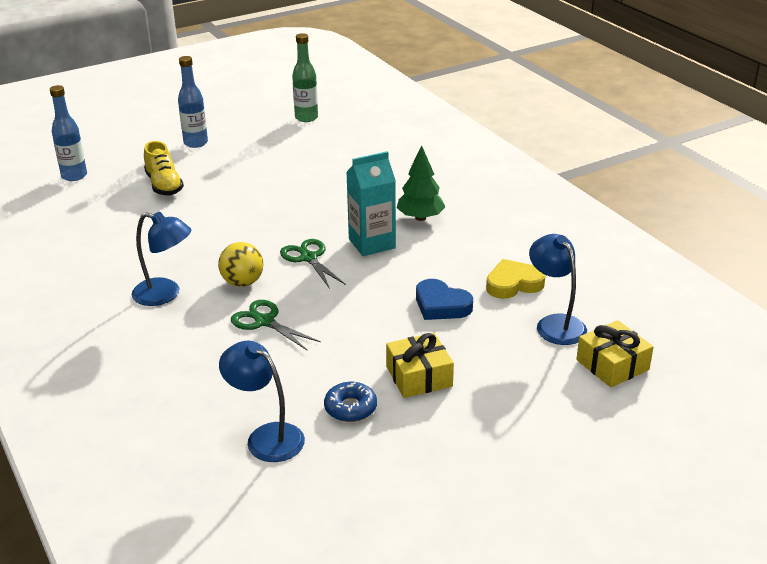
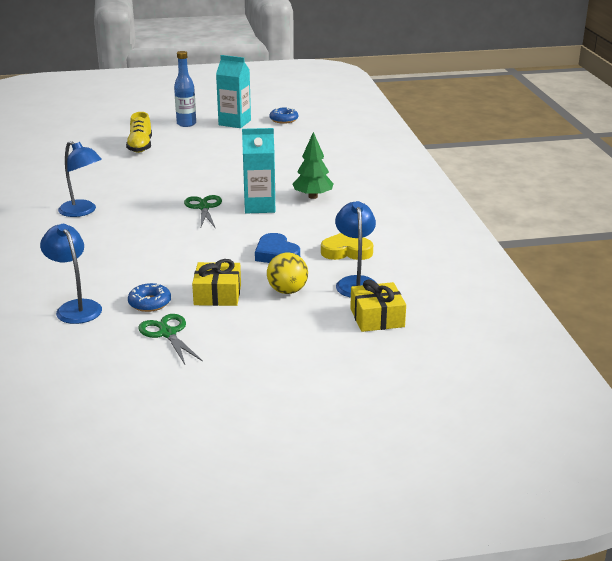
camera: 20 degrees right, 5 degrees down
blue bottle [50,85,87,181] -> none
yellow ball [218,242,263,287] -> yellow ball moved to [267,252,308,294]
green scissors [231,300,321,350] -> green scissors moved to [138,314,203,364]
green bottle [292,33,318,122] -> blue donut [270,107,298,124]
none -> turquoise carton [216,55,251,128]

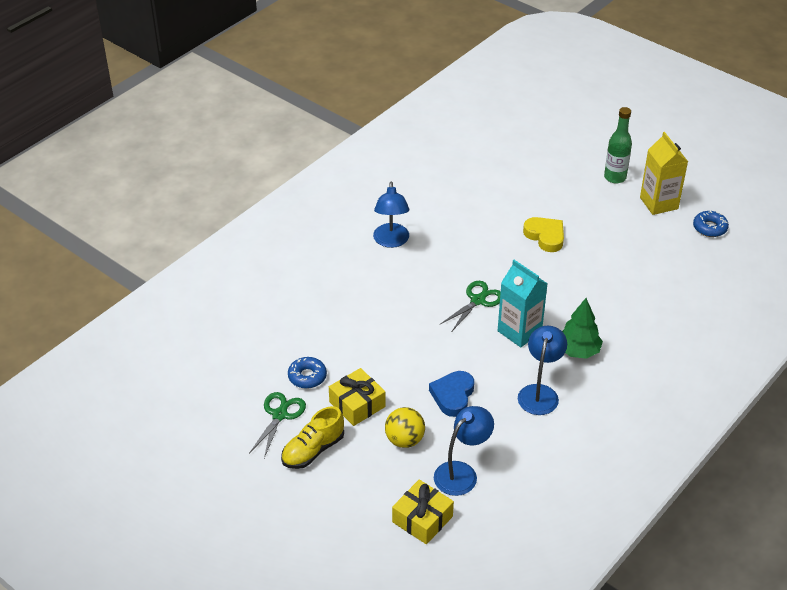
camera: 50 degrees right, 15 degrees up
blue lamp [40,224,102,324] -> blue lamp moved to [518,326,567,415]
yellow shoe [126,112,152,153] -> yellow shoe moved to [281,406,344,469]
blue bottle [174,51,196,127] -> green bottle [604,107,632,184]
turquoise carton [216,55,251,128] -> yellow carton [640,132,688,215]
yellow heart [321,233,373,260] -> yellow heart moved to [523,217,564,252]

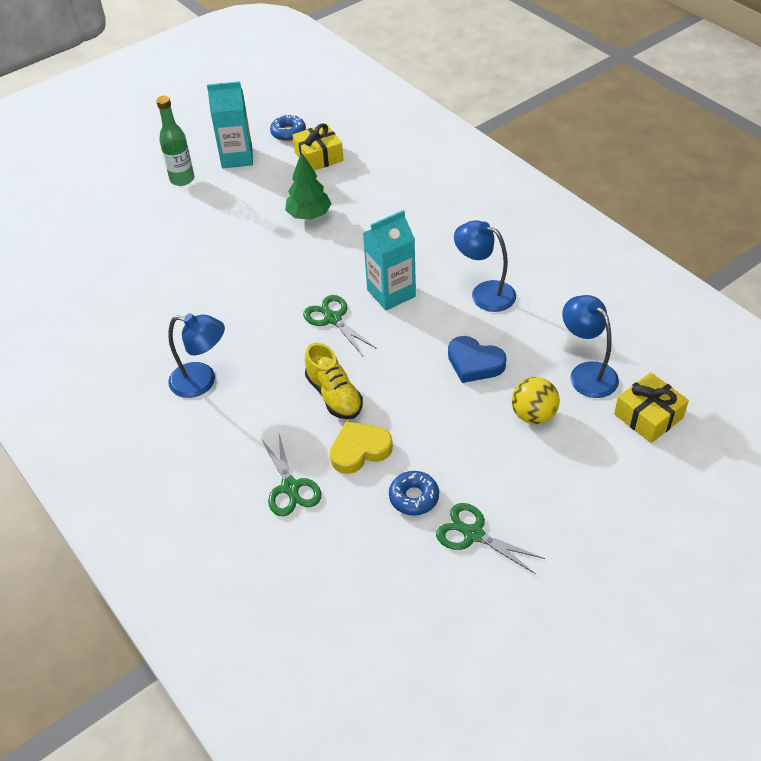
camera: 75 degrees left, 5 degrees up
yellow shoe [281,406,344,469] -> yellow shoe moved to [305,343,363,419]
yellow gift [329,368,386,426] -> yellow gift moved to [293,123,344,171]
yellow heart [523,217,564,252] -> yellow heart moved to [330,421,393,474]
green tree [562,298,603,359] -> green tree moved to [285,152,332,220]
yellow carton [640,132,688,215] -> turquoise carton [207,81,253,168]
none -> green scissors [261,434,321,516]

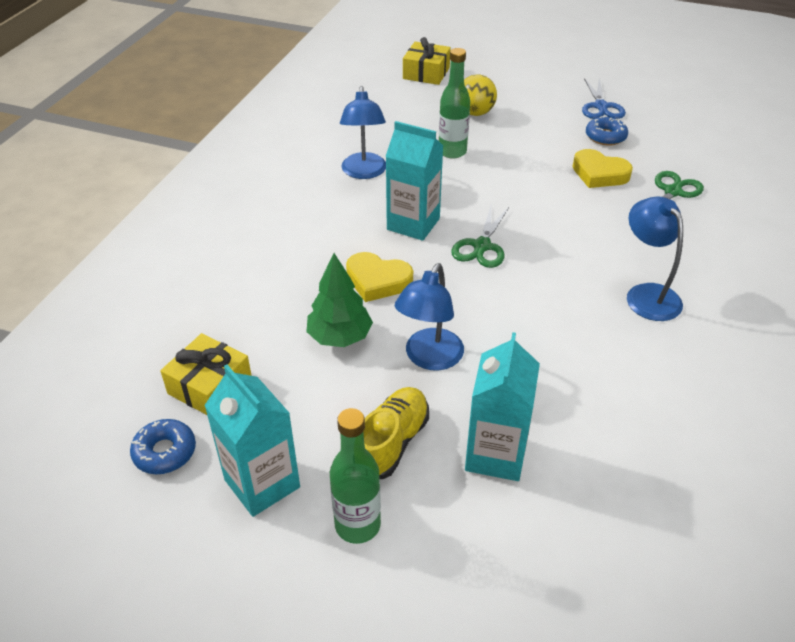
camera: 125 degrees left, 5 degrees down
yellow shoe [305,343,363,419] -> yellow shoe moved to [363,387,429,479]
green scissors [436,503,545,574] -> blue scissors [582,77,626,119]
blue heart [448,336,507,383] -> green bottle [439,48,470,159]
blue lamp [562,295,619,398] -> blue lamp moved to [395,263,464,370]
none -> yellow heart [346,252,413,302]
none -> turquoise carton [465,332,540,481]

